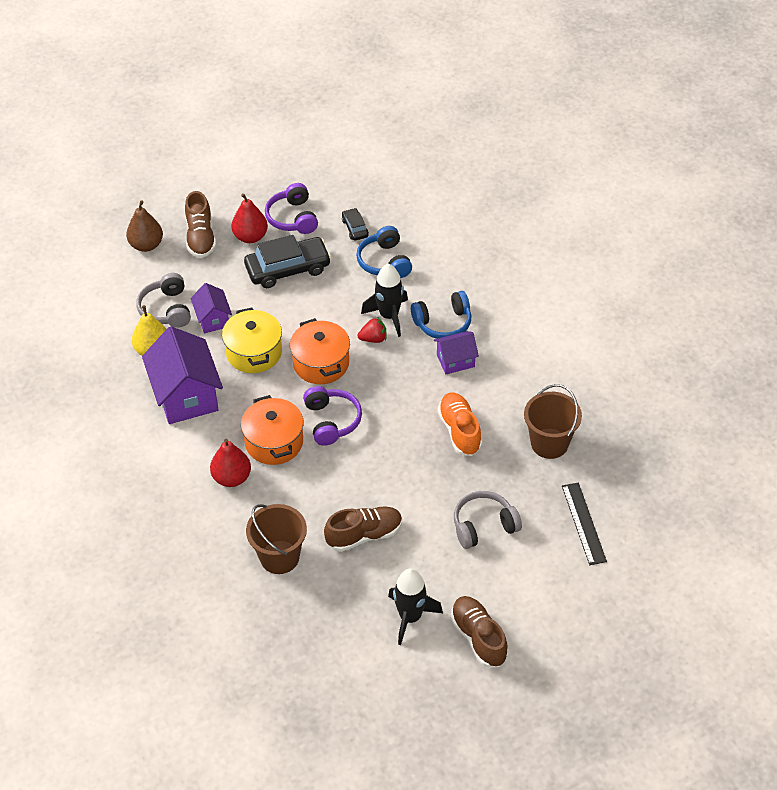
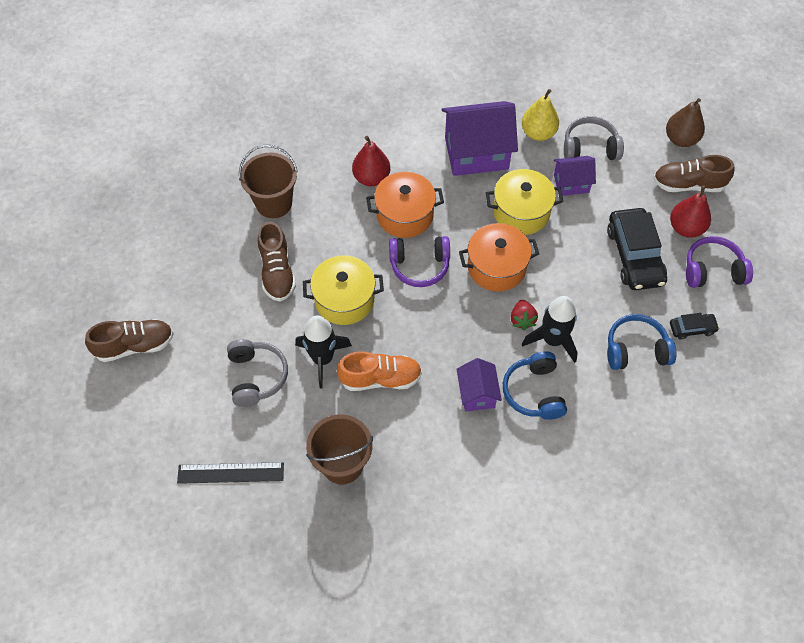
camera: 100 degrees right, 10 degrees up
black rocket [388,569,443,645] -> black rocket moved to [295,315,352,388]
none -> yellow pot [303,256,384,325]

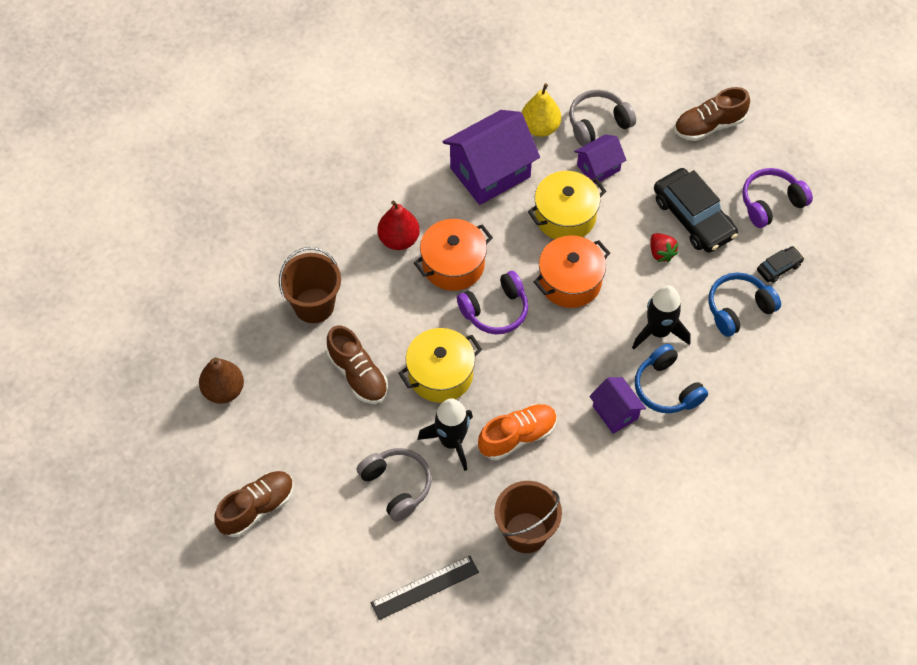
camera: 25 degrees left, 0 degrees up
red strawberry [510,300,538,330] -> red strawberry moved to [651,233,679,262]
brown pear [666,98,705,147] -> brown pear moved to [199,357,244,404]
red pear [670,186,711,238] -> none

